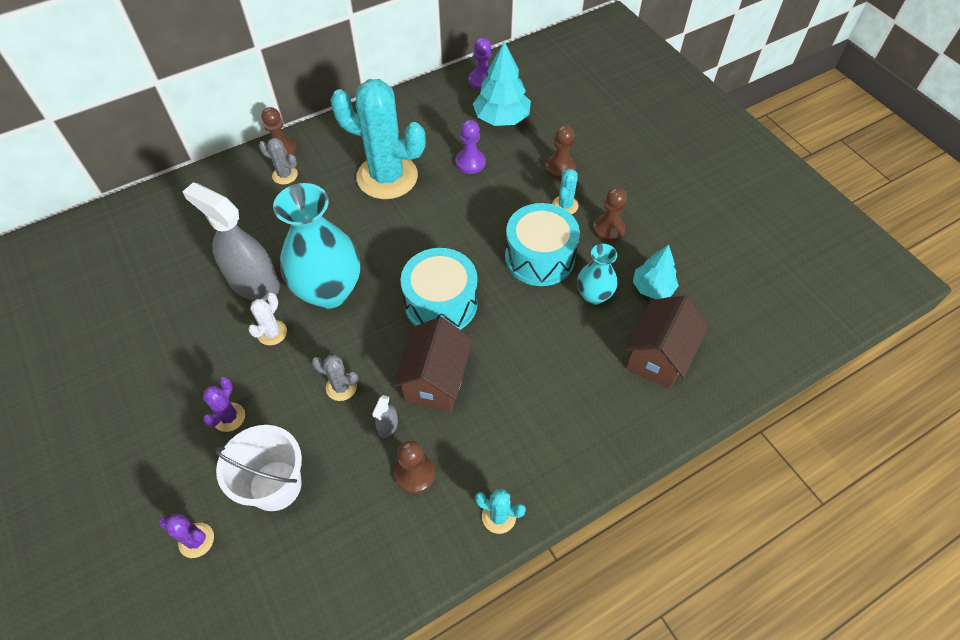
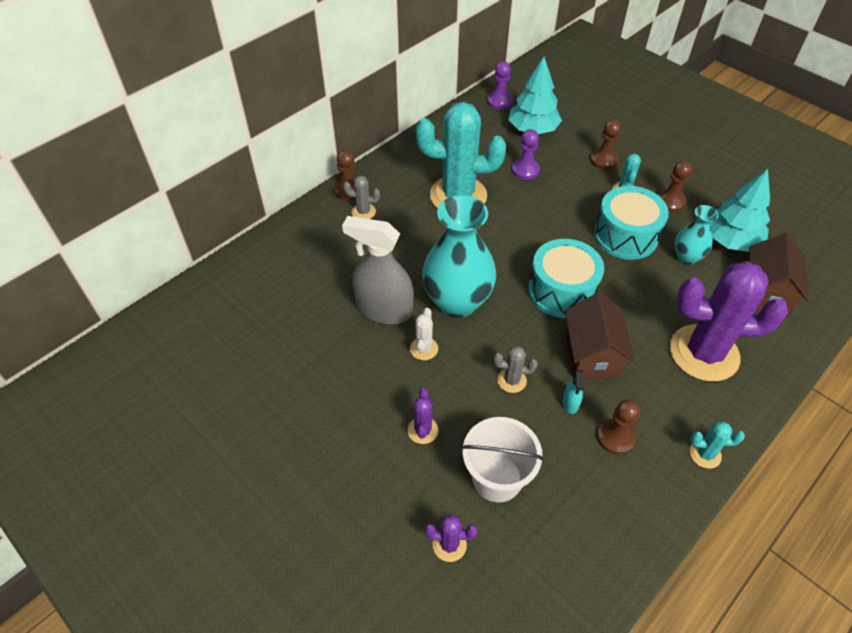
camera: 15 degrees left, 5 degrees down
grey spray bottle [372,395,398,438] -> turquoise spray bottle [562,370,584,414]
turquoise tree [633,245,679,299] -> turquoise tree [710,169,770,252], size x1.52
none -> purple cactus [670,261,788,382]

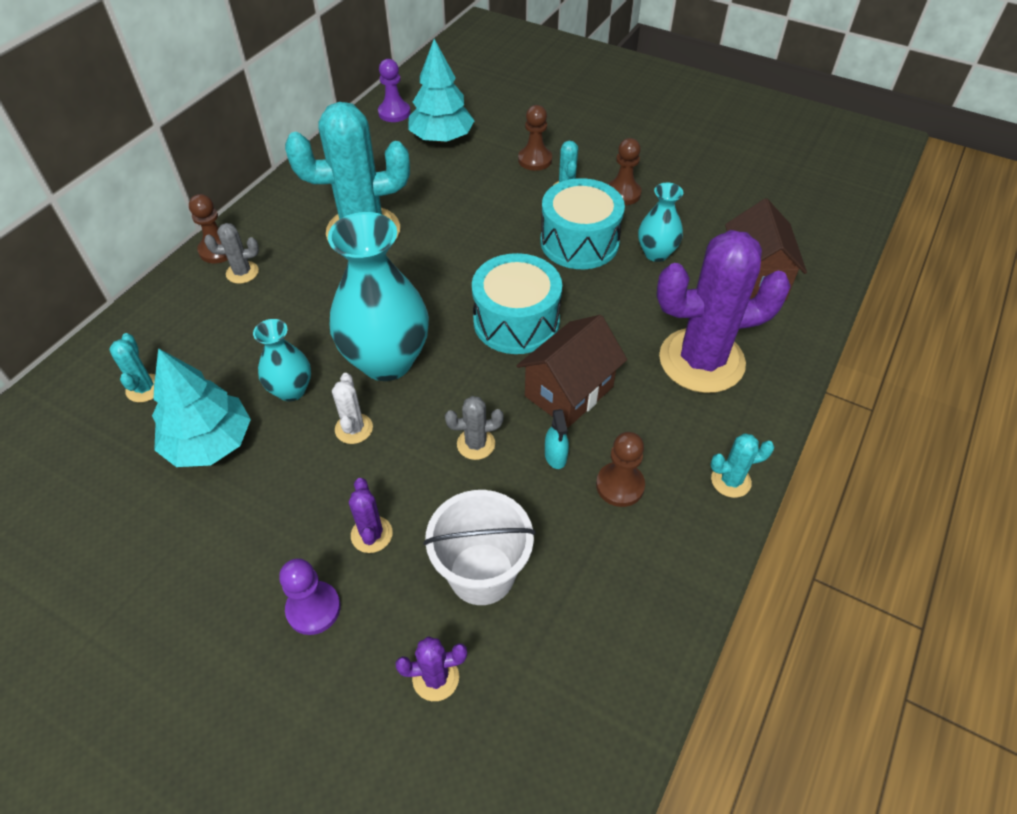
camera: 15 degrees left, 0 degrees up
grey spray bottle [342,216,414,324] -> turquoise vase [253,319,311,402]
purple pawn [512,129,540,180] -> purple pawn moved to [279,558,341,635]
brown house [565,292,635,379] -> brown house turned 60 degrees clockwise [517,315,627,428]
turquoise tree [710,169,770,252] -> turquoise tree moved to [152,348,251,467]
none -> turquoise cactus [109,333,155,402]

